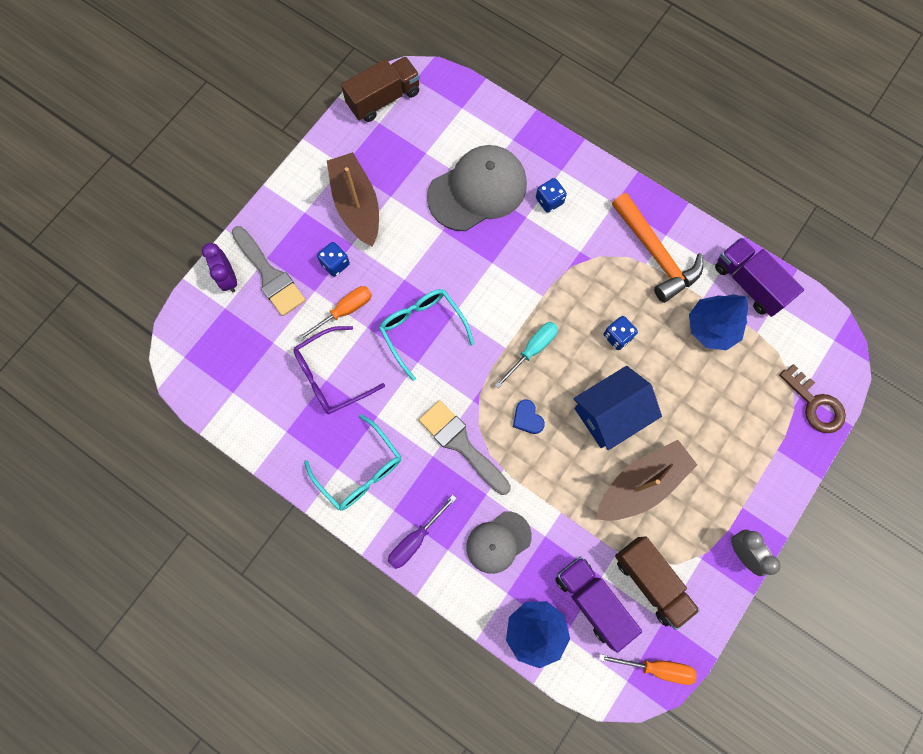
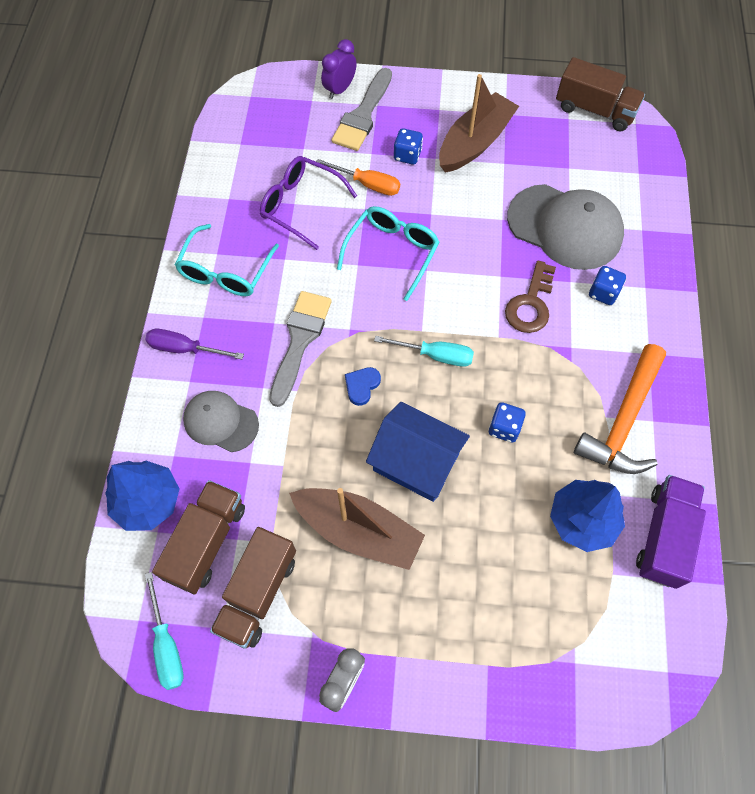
camera: 60 degrees right, 10 degrees down
purple truck [555,556,642,653] -> brown truck [152,480,245,595]
orange screwdriver [599,654,696,685] -> turquoise screwdriver [145,572,184,690]
brown key [779,364,846,433] -> brown key moved to [505,260,556,333]

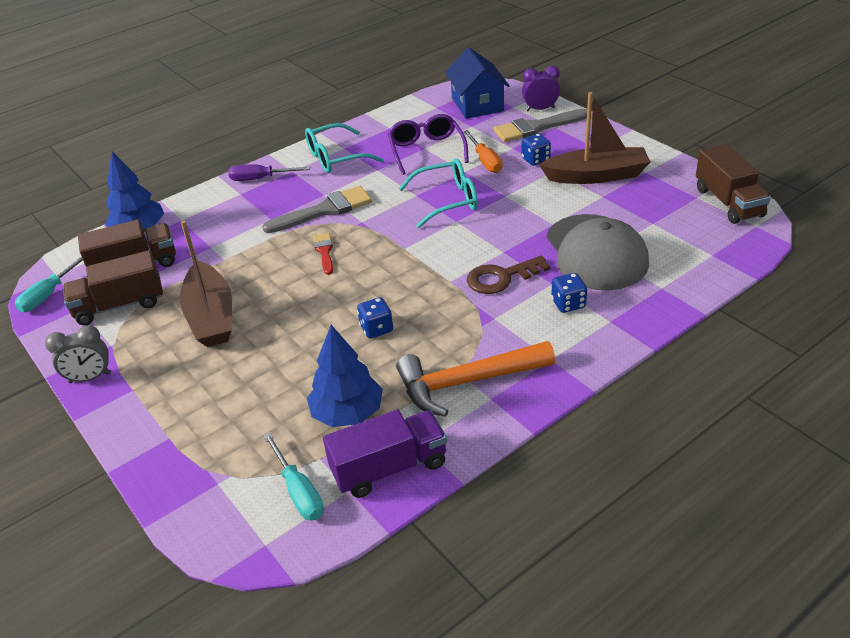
camera: 50 degrees right, 25 degrees down
purple screwdriver [145,329,244,359] -> purple screwdriver turned 60 degrees counterclockwise [228,164,310,181]
grey cap [183,391,259,452] -> none
blue heart [345,367,381,406] -> red brush [313,233,333,275]
blue house [366,402,470,502] -> blue house moved to [445,47,510,119]
turquoise screwdriver [374,336,474,367] -> turquoise screwdriver moved to [263,432,324,520]

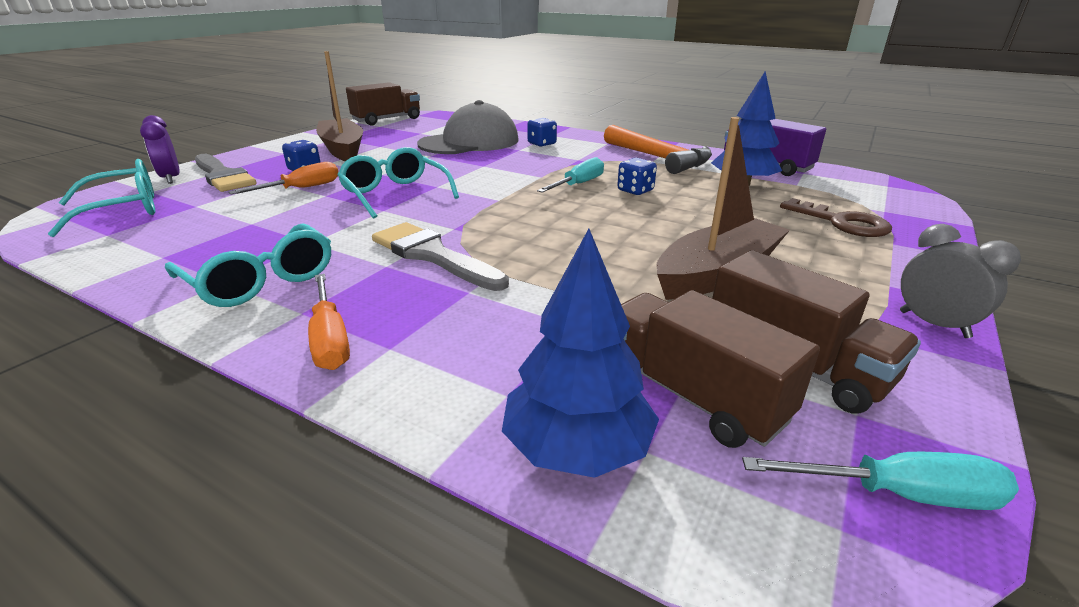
camera: 115 degrees left, 10 degrees down
purple screwdriver [228,164,310,181] -> orange screwdriver [308,274,350,370]
turquoise screwdriver [263,432,324,520] -> turquoise screwdriver moved to [537,157,604,193]
red brush [313,233,333,275] -> none
purple glasses [388,114,469,175] -> none
blue house [445,47,510,119] -> turquoise glasses [48,159,155,237]
brown key [467,256,550,294] -> brown key moved to [780,198,892,237]

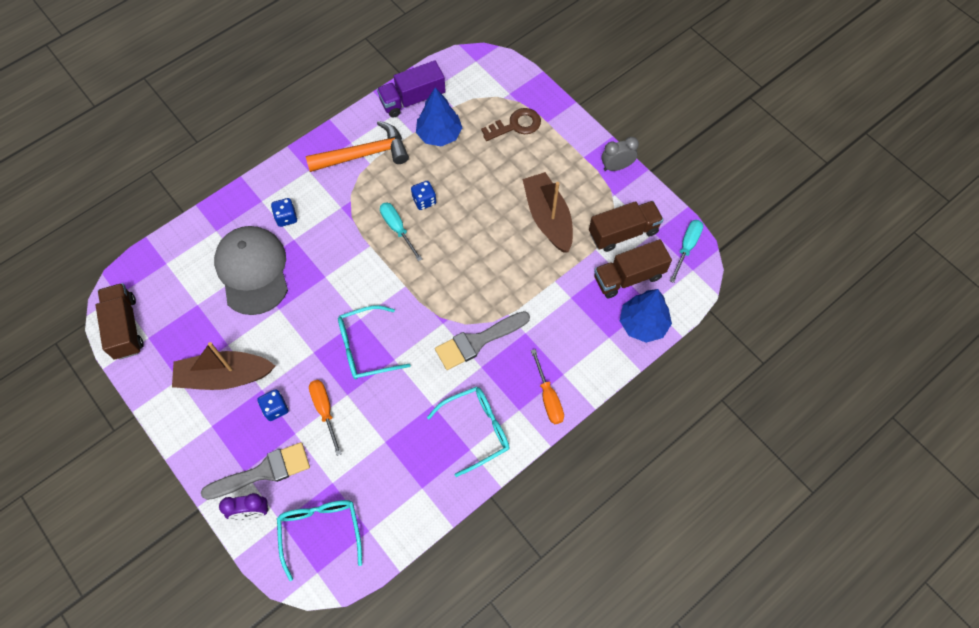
camera: 70 degrees left, 35 degrees up
orange screwdriver [308,274,350,370] -> orange screwdriver turned 75 degrees clockwise [531,349,564,424]

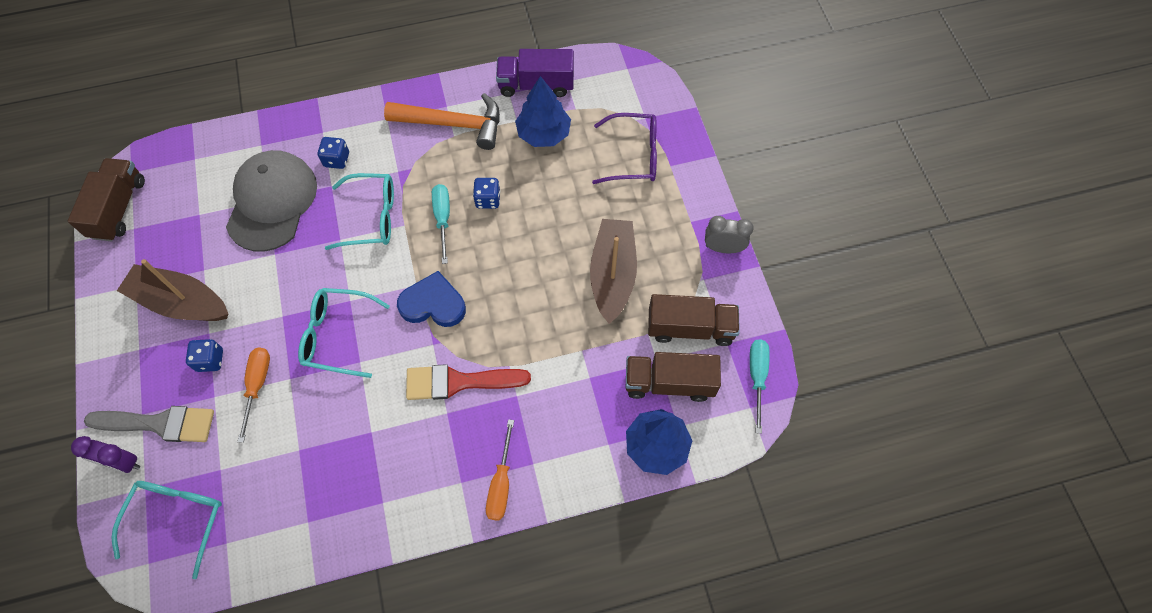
camera: 25 degrees right, 0 degrees up
turquoise glasses [427,386,509,477] -> turquoise glasses moved to [325,173,394,250]
grey brush [435,311,530,370] -> red brush [406,364,531,400]
brown key [481,108,541,141] -> purple glasses [592,113,657,184]
turquoise screwdriver [670,220,703,283] -> turquoise screwdriver turned 45 degrees counterclockwise [750,339,770,434]
none -> blue heart [397,271,466,327]

